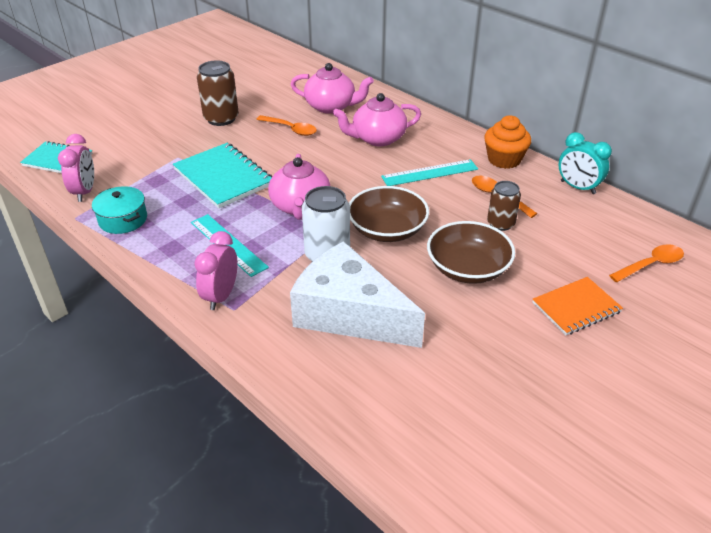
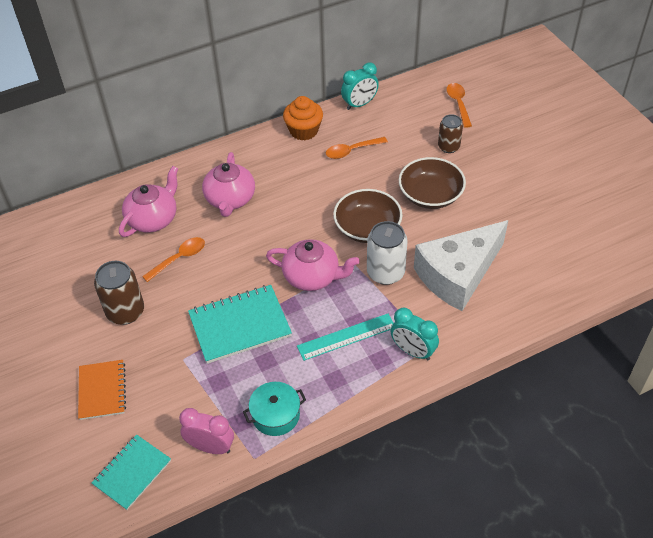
camera: 70 degrees left, 10 degrees up
pink clock [194,231,238,310] -> turquoise clock [391,308,439,361]
turquoise ruler [381,159,478,186] -> none
brown can [487,181,521,231] -> brown can moved to [438,114,463,153]
orange notebook [532,277,623,335] -> orange notebook moved to [78,360,126,420]

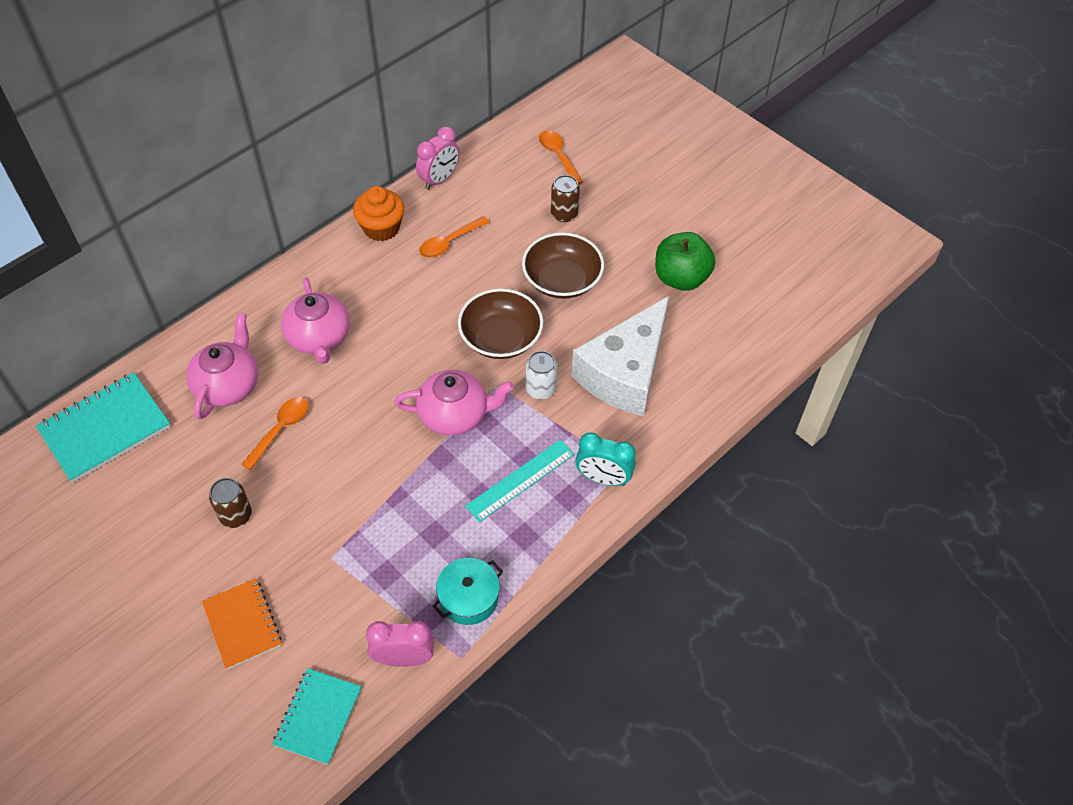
camera: 20 degrees left, 5 degrees up
brown can [94,261,144,325] -> brown can [209,478,252,528], size x0.66
turquoise notebook [188,285,292,364] -> turquoise notebook moved to [36,372,171,483]
turquoise clock [341,62,379,110] -> pink clock [416,126,459,190]
white can [367,221,408,285] -> white can [525,351,557,400], size x0.66
none -> green apple [655,232,715,291]

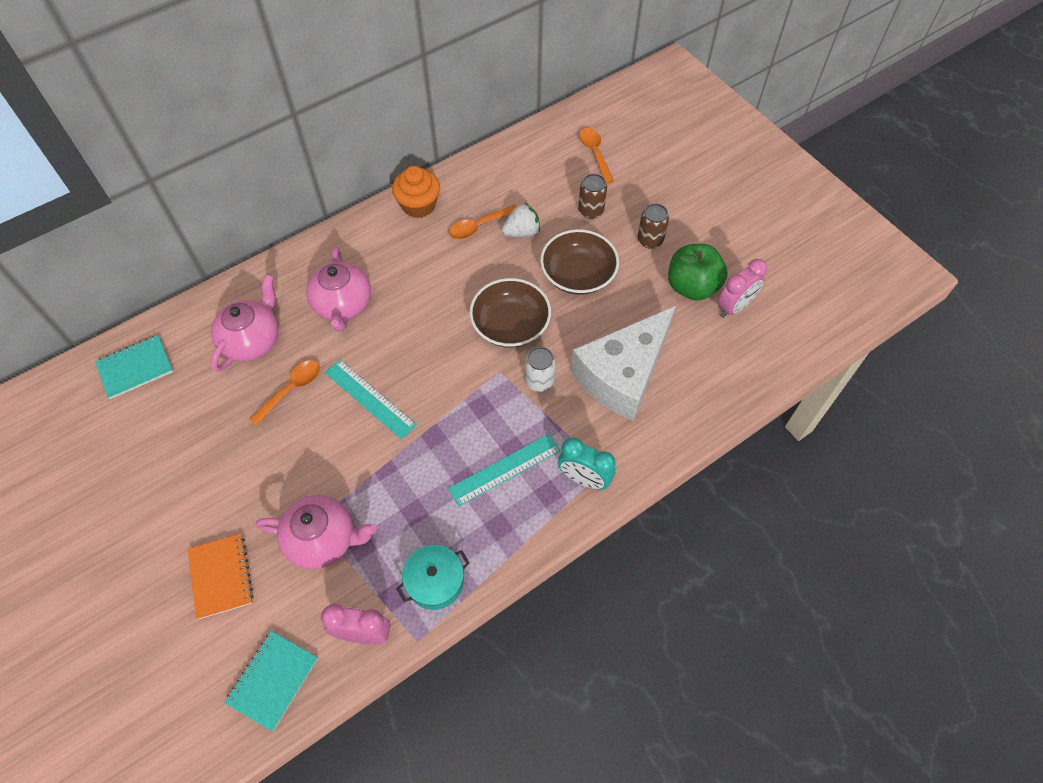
camera: 10 degrees right, 5 degrees up
turquoise notebook [36,372,171,483] -> turquoise notebook [95,335,173,399], size x0.66
brown can [209,478,252,528] -> brown can moved to [637,204,669,249]
pink teapot [394,370,514,436] -> pink teapot moved to [256,495,377,569]
pink clock [416,126,459,190] -> pink clock moved to [718,259,767,318]
none -> turquoise ruler [325,359,417,439]
none -> white strawberry [502,203,540,237]

